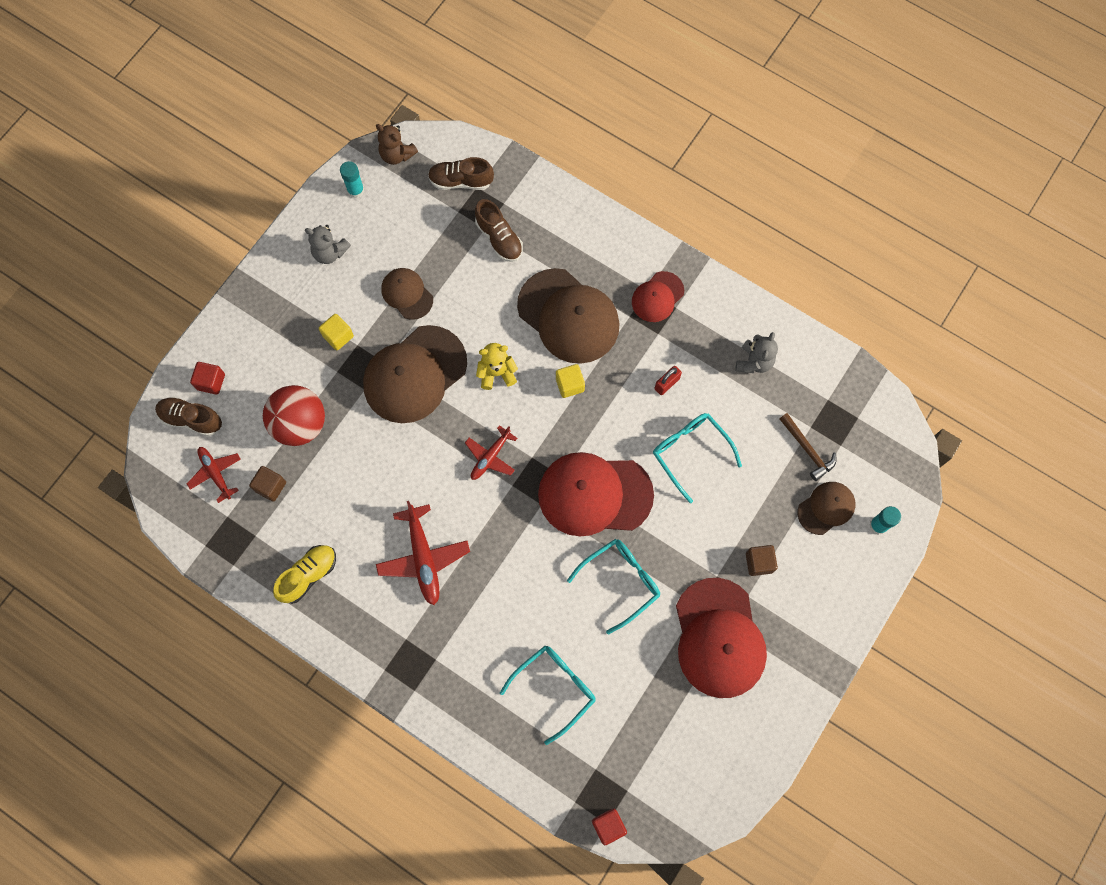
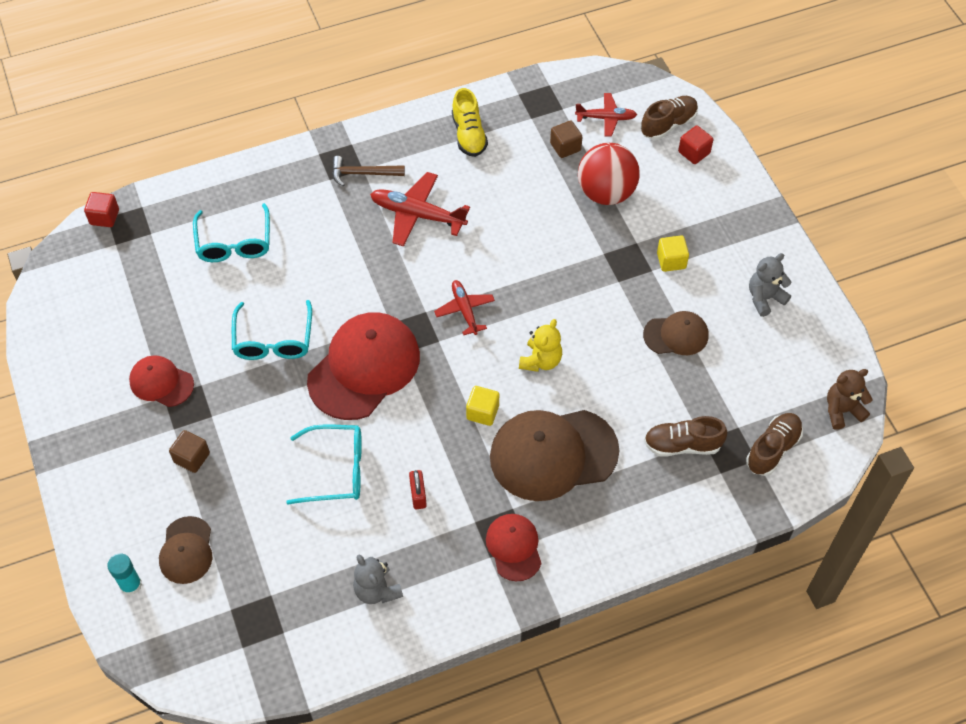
camera: 125 degrees right, 15 degrees down
turquoise glue stick [340,161,364,198] -> none
brown cap [363,325,467,423] -> none
red cap [676,578,767,698] -> red cap [129,355,194,407], size x0.53
brown hammer [780,413,836,481] -> brown hammer moved to [332,156,405,186]

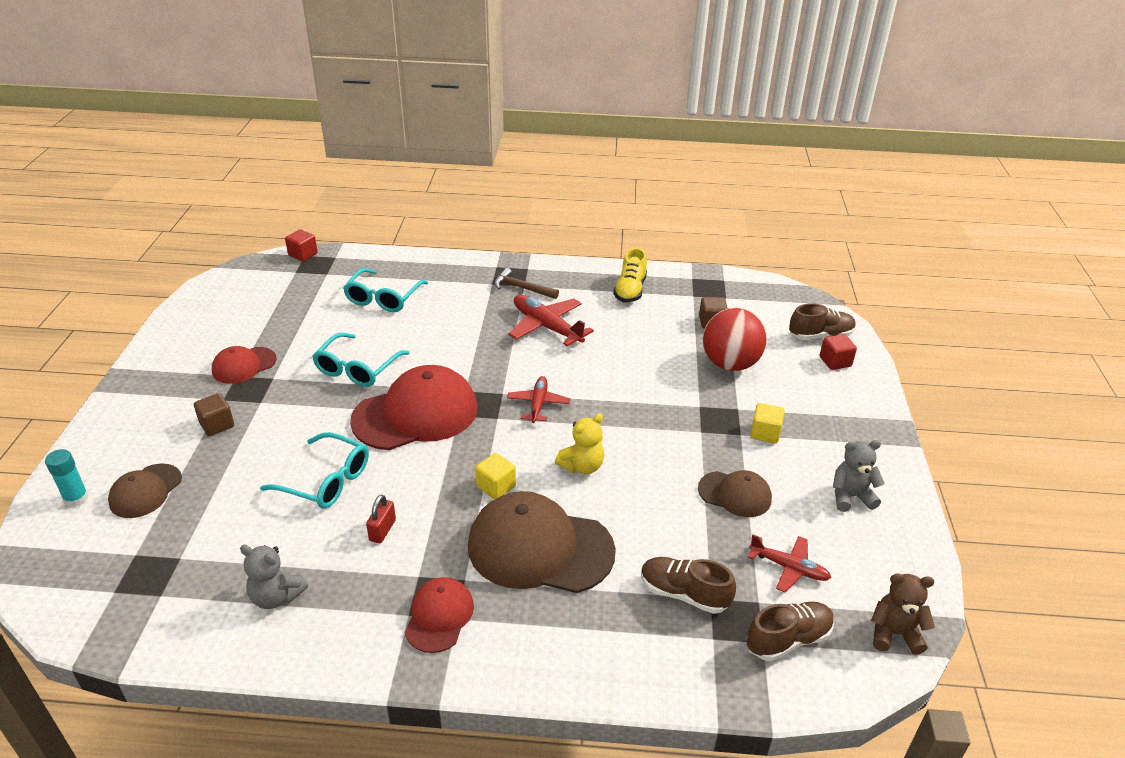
camera: 25 degrees right, 20 degrees down
red cap [129,355,194,407] -> red cap turned 90 degrees counterclockwise [212,346,277,384]
grey teddy bear [353,555,403,604] -> grey teddy bear turned 60 degrees counterclockwise [240,545,308,609]
red plane [575,93,637,137] -> red plane moved to [748,534,831,592]

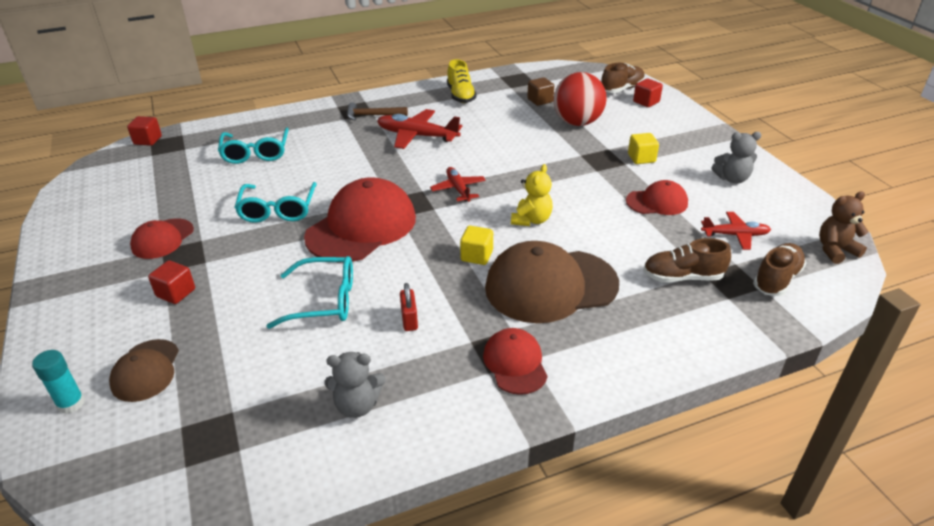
camera: 25 degrees left, 0 degrees up
brown cube [194,393,234,436] -> red cube [148,260,195,304]
brown cap [698,470,772,517] -> red cap [626,180,688,215]
grey teddy bear [833,440,885,512] -> grey teddy bear turned 150 degrees counterclockwise [711,132,761,183]

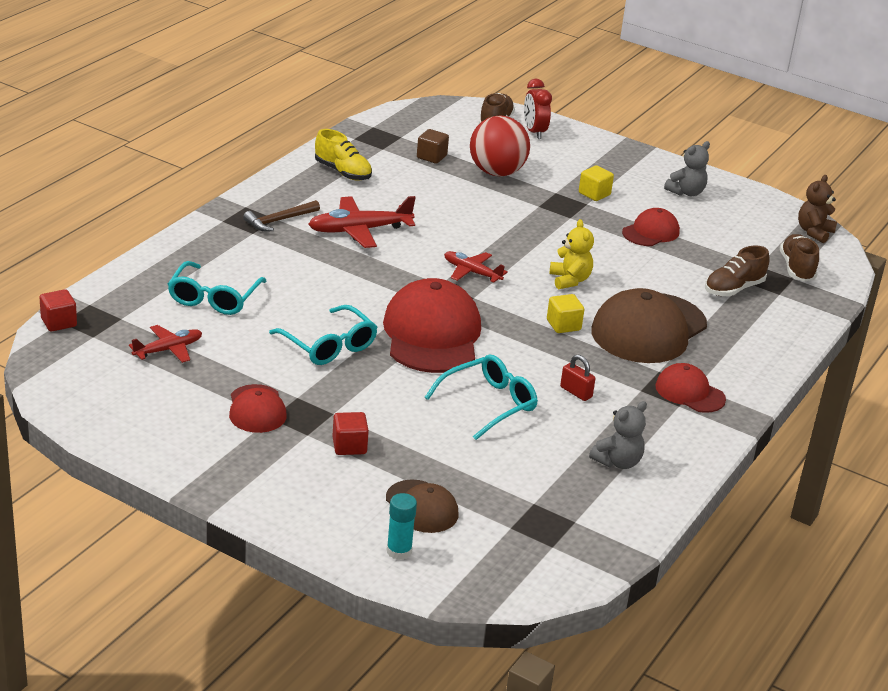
camera: 40 degrees left, 5 degrees down
turquoise glasses [218,127,289,164] -> turquoise glasses turned 60 degrees clockwise [168,261,267,315]
red cube [633,78,663,107] -> red clock [524,79,552,139]
red plane [701,212,771,250] -> red plane moved to [129,325,202,363]

